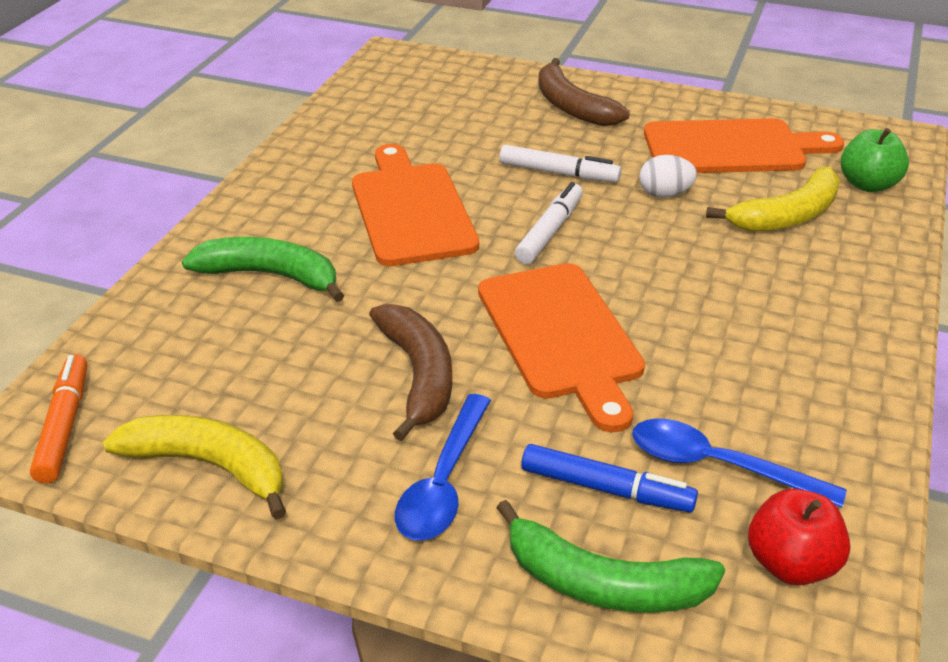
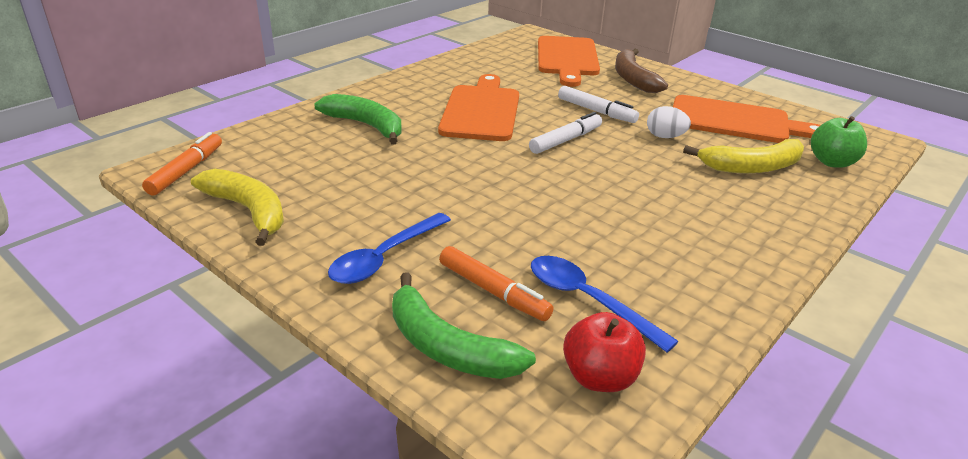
camera: 20 degrees right, 5 degrees down
brown banana [369,304,452,441] -> none
orange cutting board [478,263,645,432] -> orange cutting board moved to [538,36,600,87]
blue marker [521,444,698,513] -> orange marker [439,246,554,321]

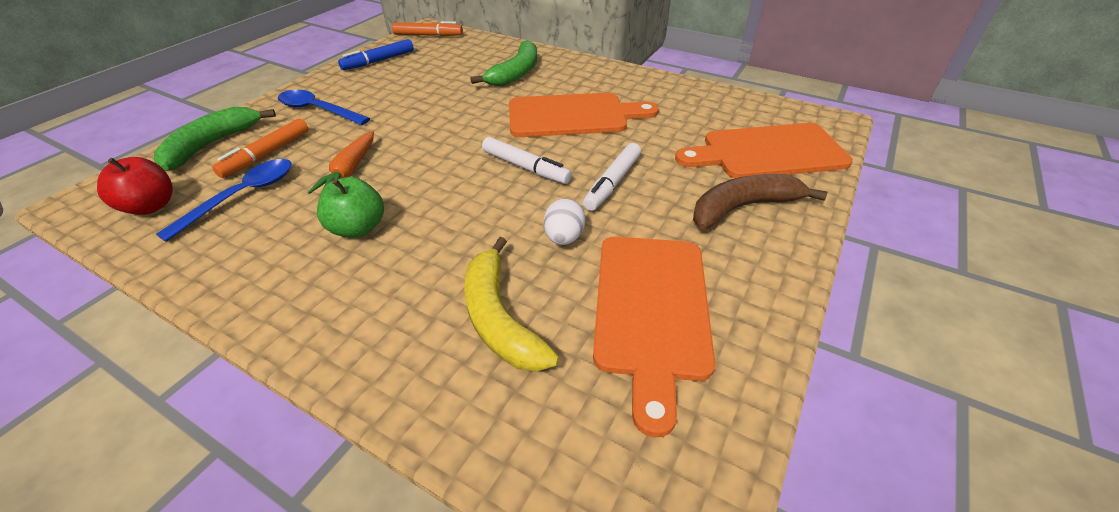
camera: 80 degrees right, 10 degrees up
yellow banana [191,169,284,246] -> blue marker [338,39,414,70]
green apple [811,116,867,168] -> green apple moved to [317,177,384,238]
none -> orange carrot [308,131,374,194]

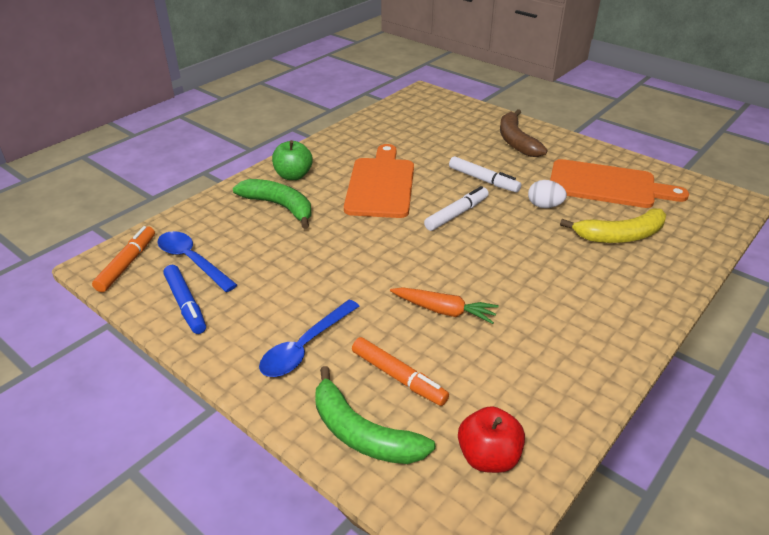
camera: 80 degrees left, 5 degrees down
blue spoon [156,159,292,242] -> blue spoon moved to [157,231,237,292]
green apple [317,177,384,238] -> green apple moved to [272,140,313,180]
orange cutting board [675,123,853,179] -> none

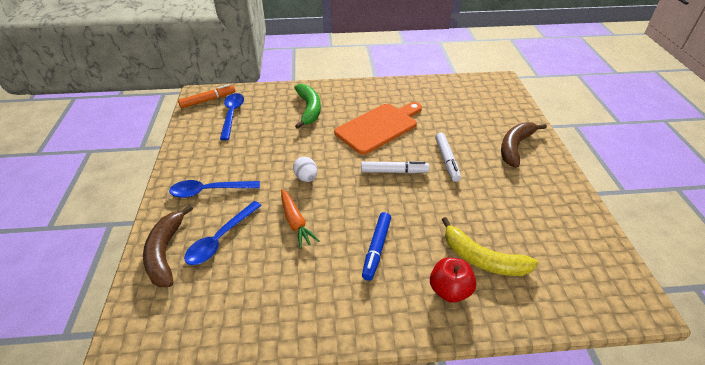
camera: 45 degrees right, 5 degrees up
blue marker [163,265,206,334] -> blue marker moved to [362,212,391,281]
green apple [272,140,313,180] -> none
green banana [315,366,436,464] -> brown banana [143,205,193,287]
orange marker [352,337,449,406] -> blue spoon [184,201,262,265]
red apple [458,406,525,473] -> red apple moved to [430,257,476,303]
white egg [528,180,567,208] -> white egg moved to [293,156,317,182]
orange cutting board [550,159,689,208] -> none

